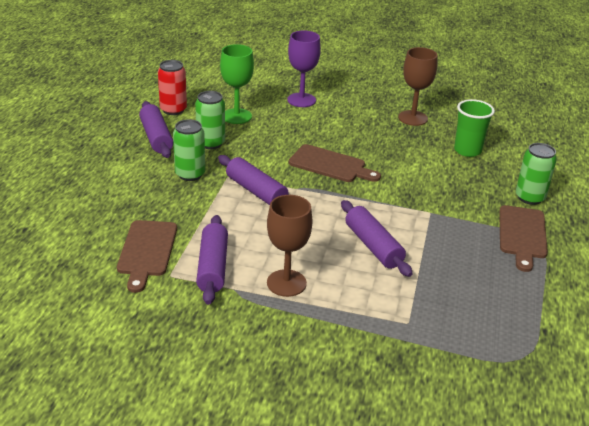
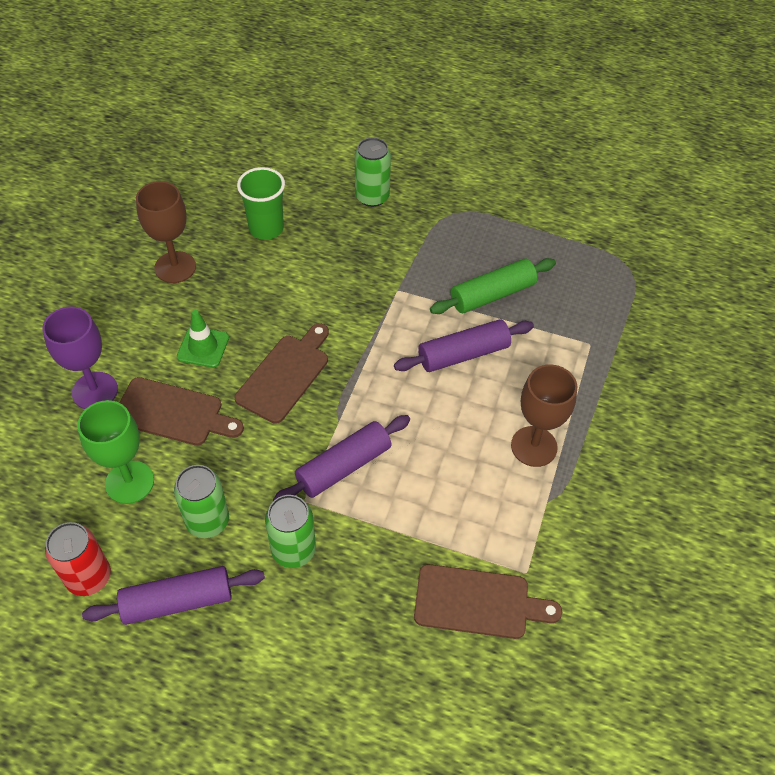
camera: 85 degrees left, 20 degrees up
purple rolling pin [196,215,228,305] -> none
brown cutting board [499,205,548,272] -> brown cutting board moved to [119,377,244,446]
none -> green traffic cone [177,310,229,368]
none -> green rolling pin [430,258,556,314]

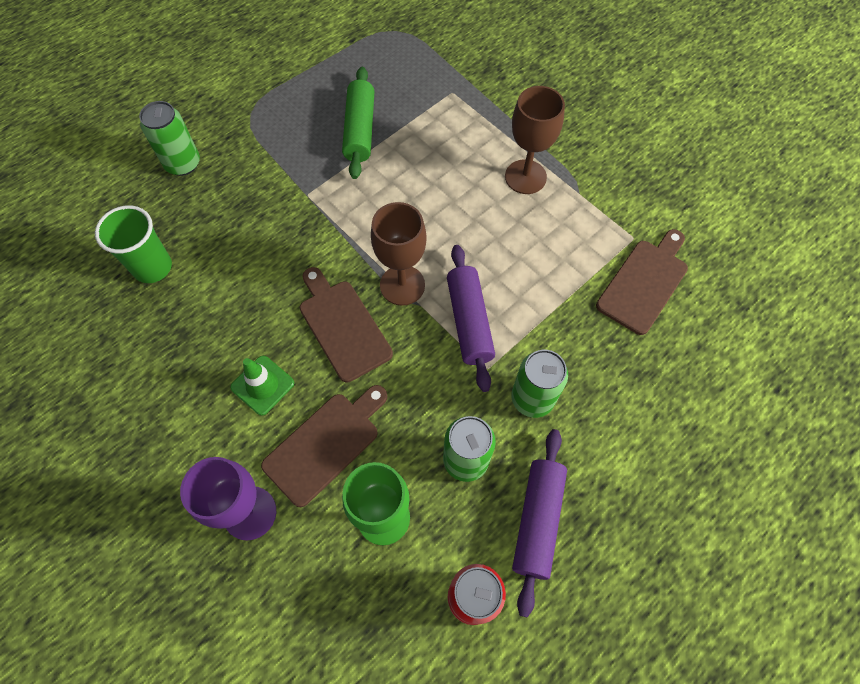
camera: 60 degrees left, 10 degrees up
brown goblet [136,181,196,283] -> brown goblet moved to [371,202,427,306]
purple rolling pin [394,319,534,372] -> none

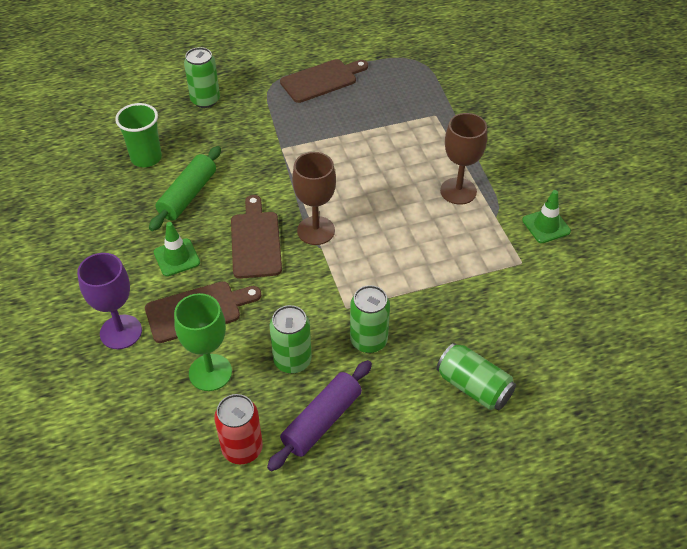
camera: 25 degrees right, 15 degrees down
green rolling pin [342,67,375,179] -> green rolling pin moved to [149,146,221,231]
purple rolling pin [447,245,495,392] -> none
brown cutting board [596,229,688,335] -> brown cutting board moved to [280,59,368,103]
none -> green can [436,343,516,410]
none -> green traffic cone [522,190,571,243]

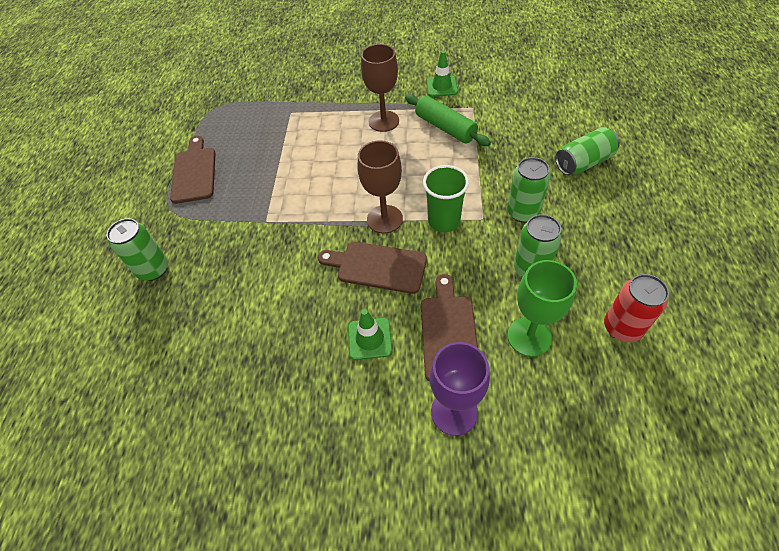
camera: 65 degrees left, 5 degrees up
green cup [115,103,162,167] -> green cup moved to [423,165,469,232]
green rolling pin [149,146,221,231] -> green rolling pin moved to [405,94,491,146]
purple rolling pin [267,360,372,471] -> none

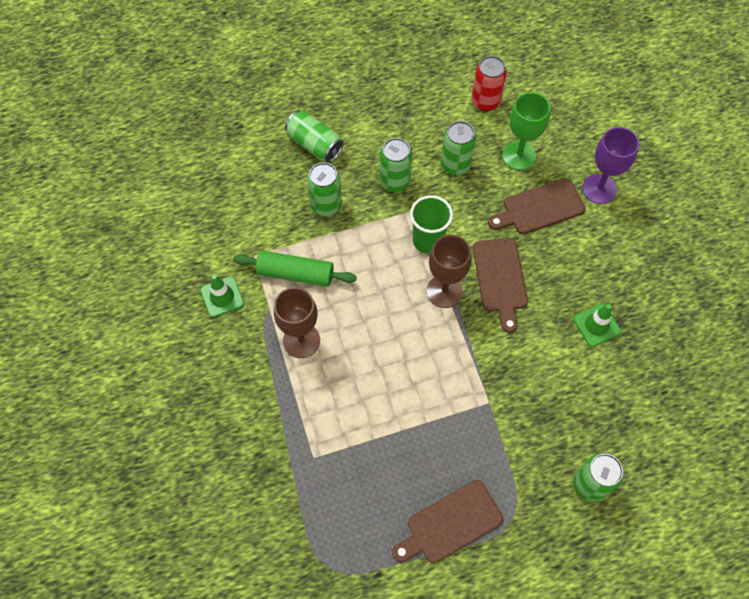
camera: 115 degrees left, 10 degrees up
green traffic cone [348,309,393,360] -> green traffic cone moved to [573,304,621,347]
green rolling pin [405,94,491,146] -> green rolling pin turned 75 degrees clockwise [233,251,357,287]
none -> green can [307,162,342,216]

